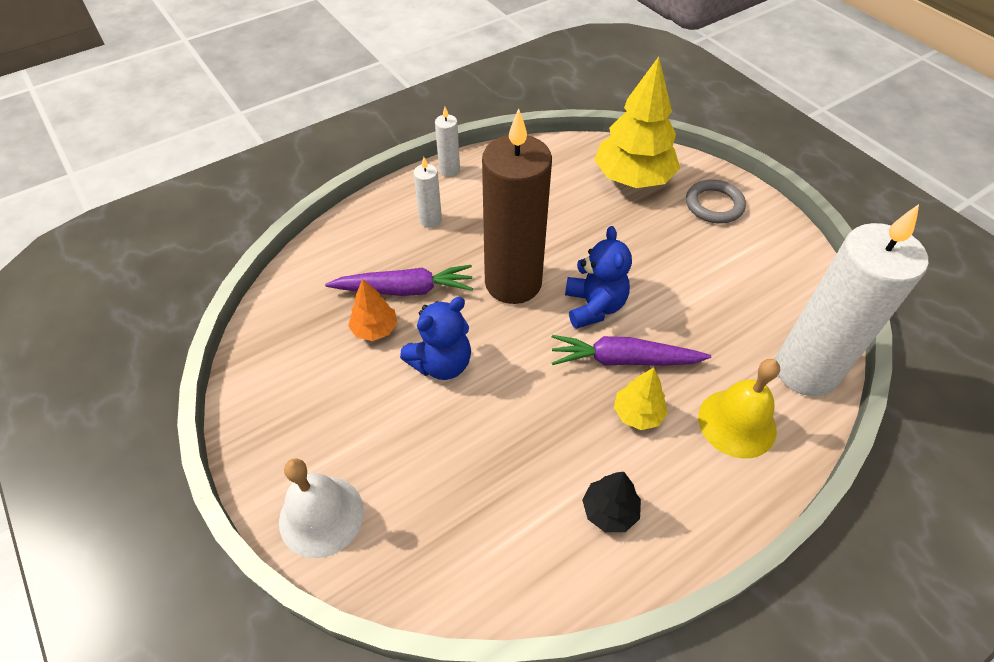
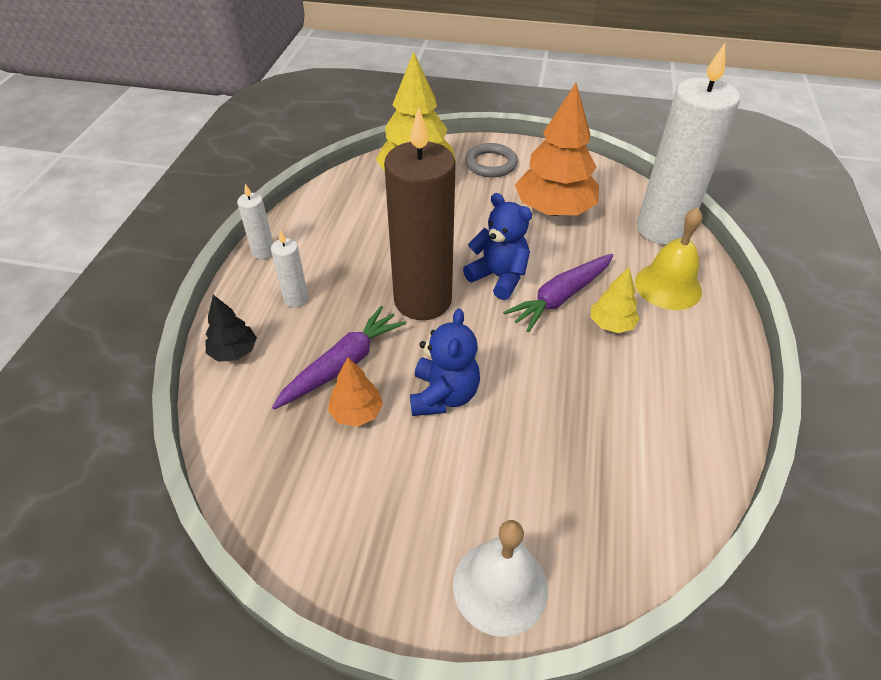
camera: 45 degrees left, 5 degrees down
black tree [582,472,641,532] -> black tree moved to [205,295,257,362]
none -> orange tree [515,83,599,216]

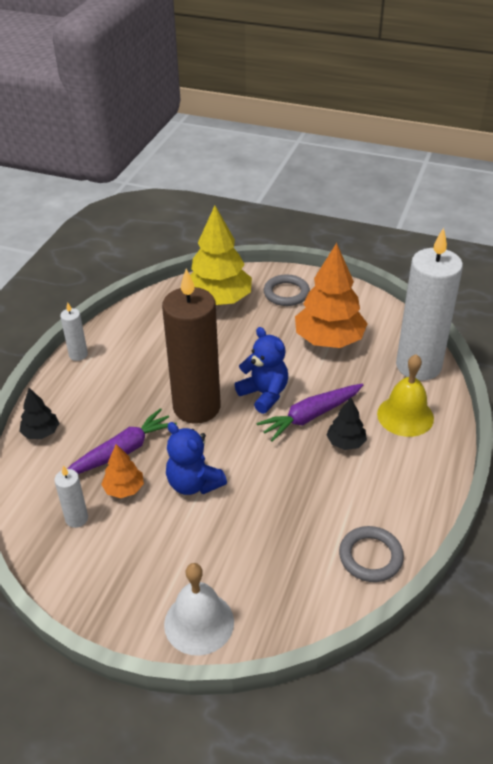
camera: 10 degrees right, 5 degrees down
white candle [271,230,308,307] -> white candle moved to [54,466,88,528]
blue teddy bear [410,308,480,416] -> blue teddy bear turned 120 degrees clockwise [166,422,227,495]
yellow tree [591,267,640,333] -> black tree [326,397,367,450]
none -> grey ring [339,526,404,582]

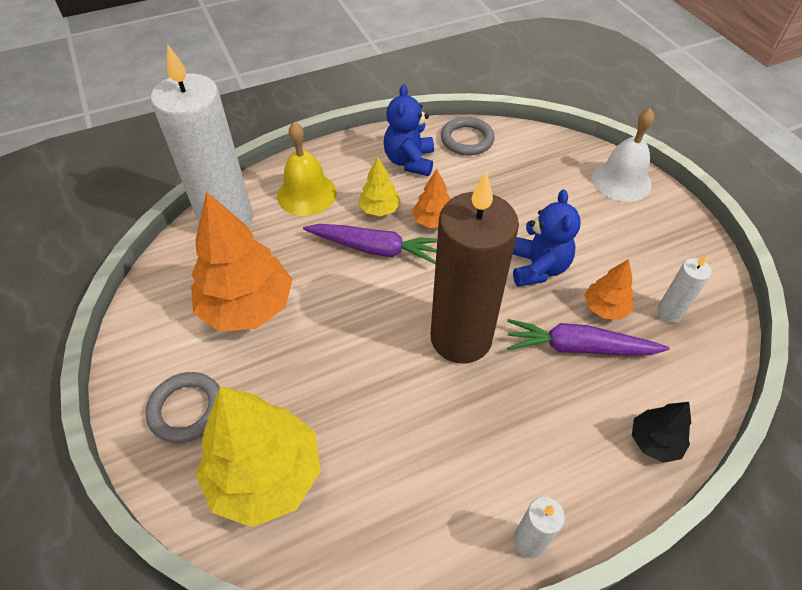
camera: 135 degrees left, 10 degrees up
blue teddy bear [235,327,288,414] -> blue teddy bear moved to [384,84,434,176]
black tree [326,397,367,450] -> yellow tree [358,157,401,216]
none -> orange tree [412,169,451,228]

